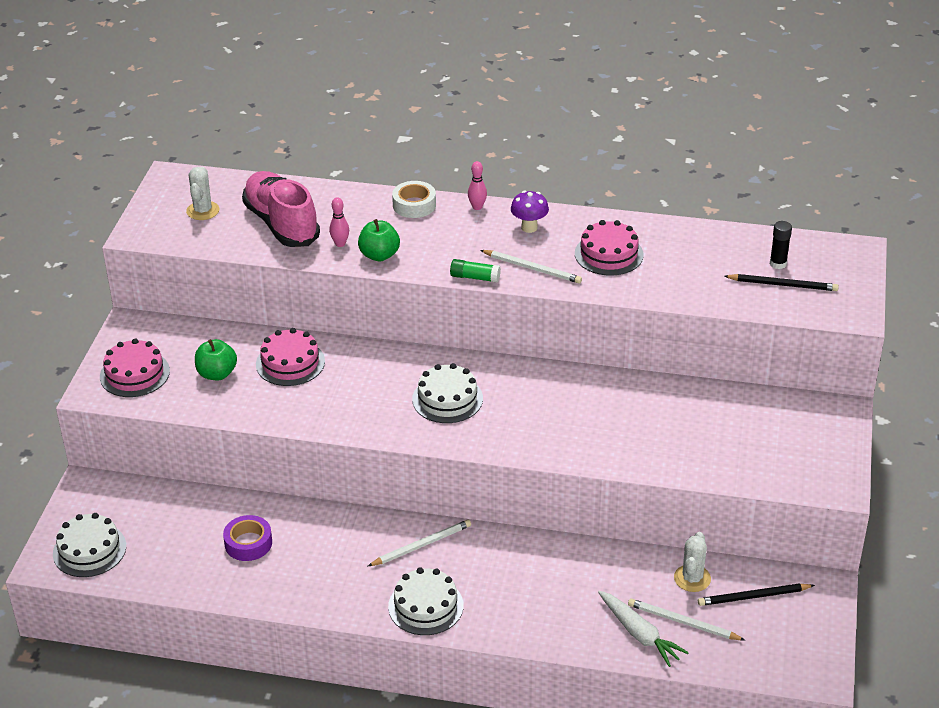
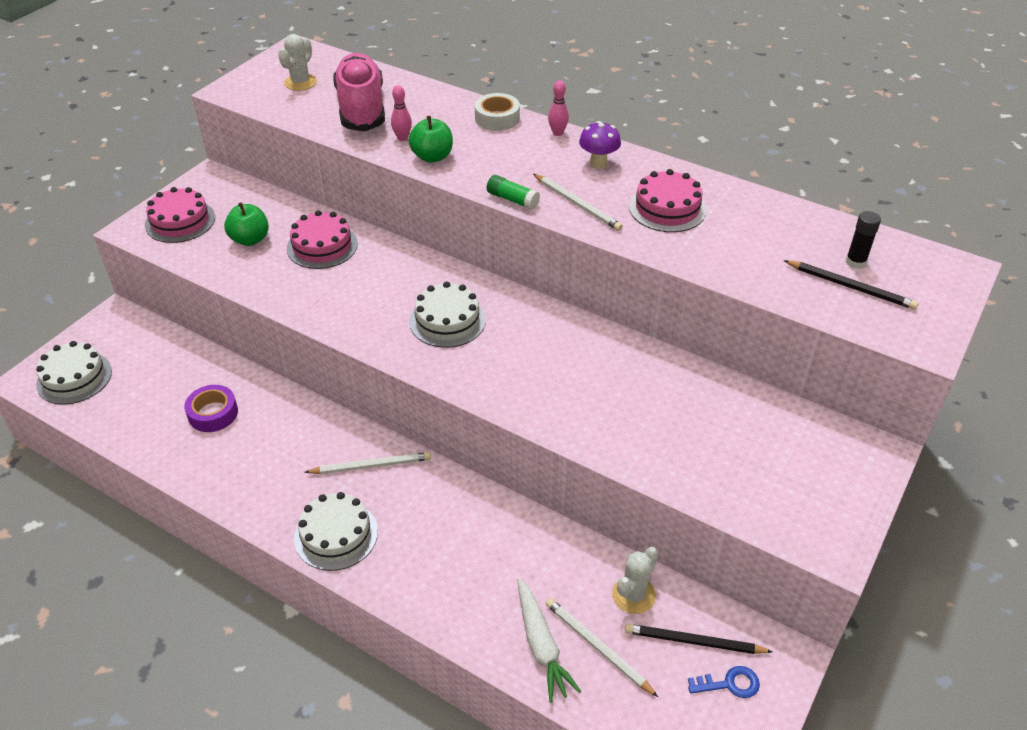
camera: 20 degrees right, 5 degrees up
none -> blue key [688,666,760,698]

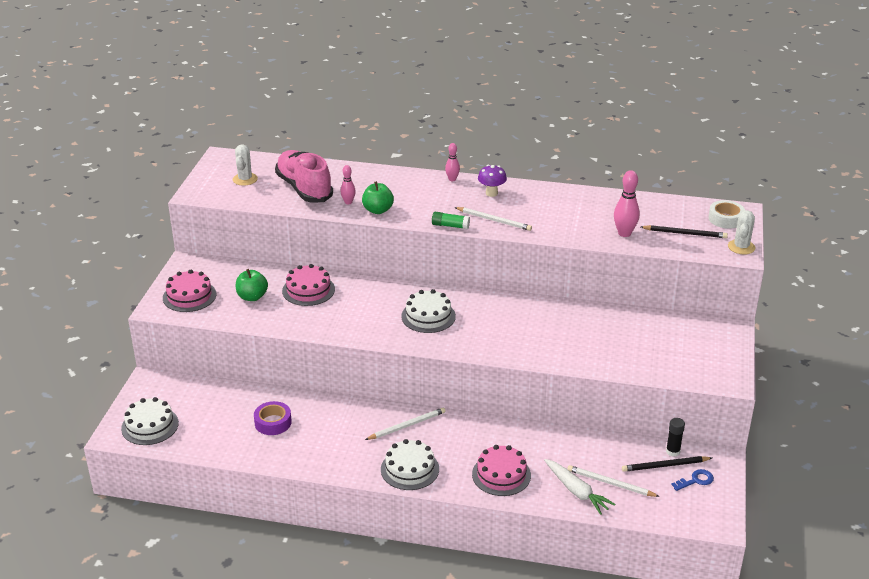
camera: 20 degrees left, 10 degrees down
white tape [475,93,520,131] -> white tape moved to [708,200,745,229]
white cactus [612,547,658,614] -> white cactus moved to [728,210,755,255]
pink cake [629,169,707,232] -> pink cake moved to [472,445,531,496]
black glue stick [846,211,881,269] -> black glue stick moved to [666,418,685,457]
none -> pink bowling pin [614,170,640,237]

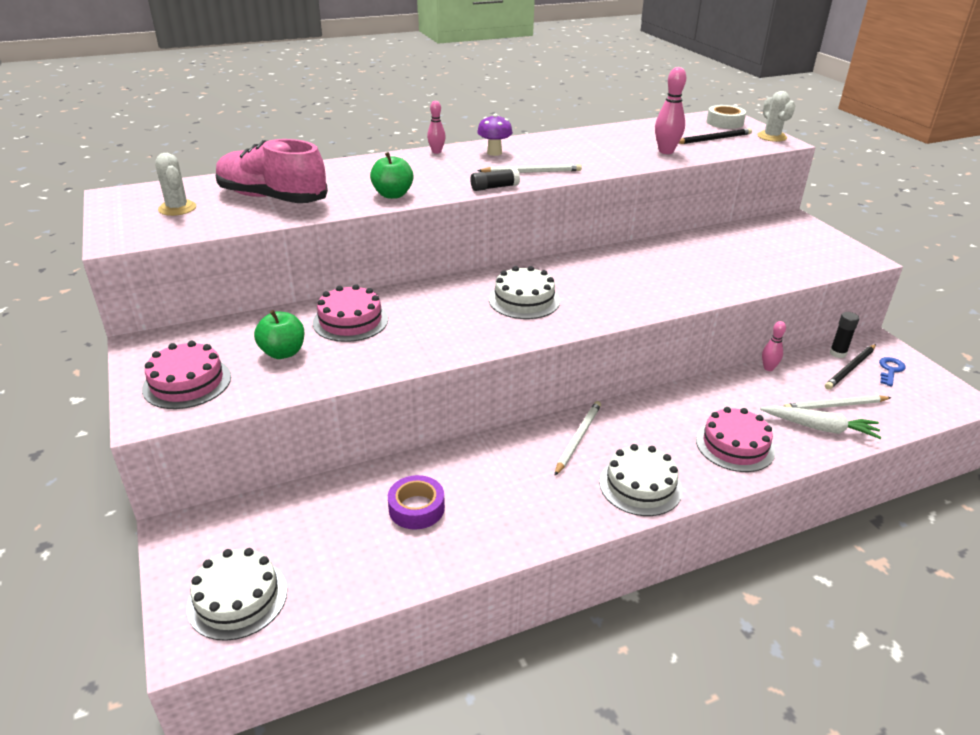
camera: 35 degrees left, 0 degrees up
pink bowling pin [340,165,356,204] -> pink bowling pin moved to [762,321,786,371]
green glue stick [432,212,470,229] -> black glue stick [470,168,520,191]

